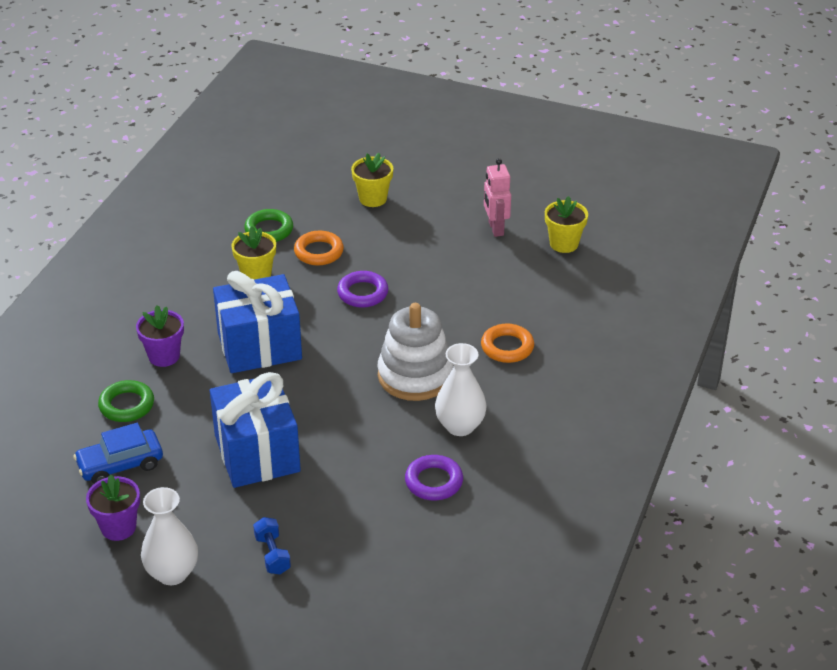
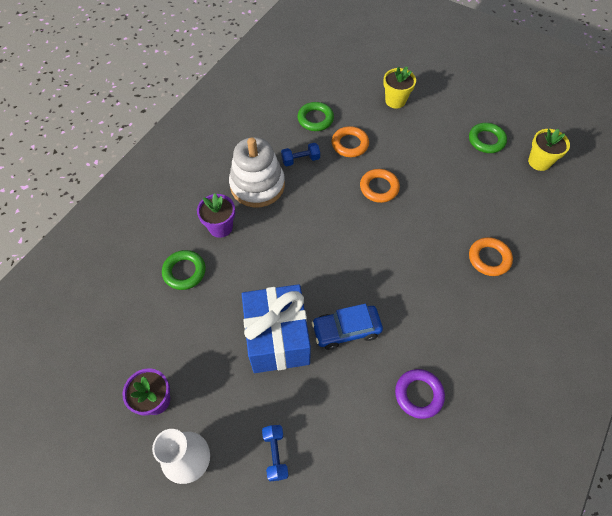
camera: 10 degrees right, 20 degrees up
blue car [73,423,163,484] -> blue car moved to [311,304,383,350]
blue gift [213,271,302,373] -> none
yellow flower pot [231,226,276,280] -> blue dumbbell [281,143,320,166]
purple ring [337,271,388,308] -> orange ring [360,169,400,203]
white stacking toy [378,303,453,401] -> white stacking toy moved to [229,137,285,207]
white vase [435,343,487,436] -> none
pink robot [484,158,511,237] -> green ring [469,123,507,153]

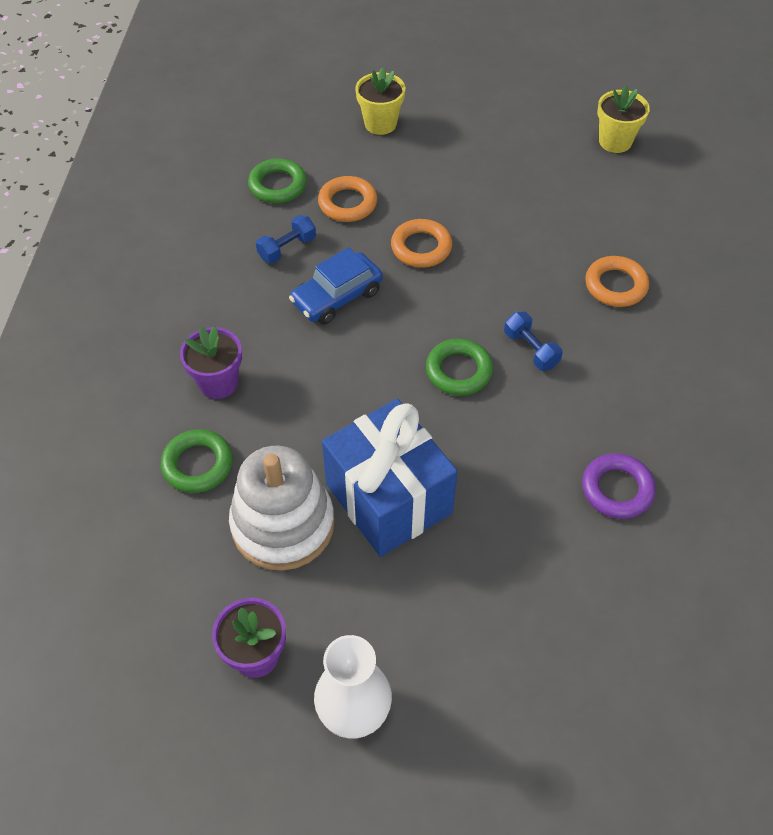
camera: 25 degrees left, 5 degrees down
white stacking toy [229,137,285,207] -> white stacking toy moved to [229,446,335,571]
blue dumbbell [262,425,289,481] -> blue dumbbell moved to [504,312,563,371]
blue car [311,304,383,350] -> blue car moved to [289,247,383,325]
green ring [469,123,507,153] -> green ring moved to [426,339,493,396]

